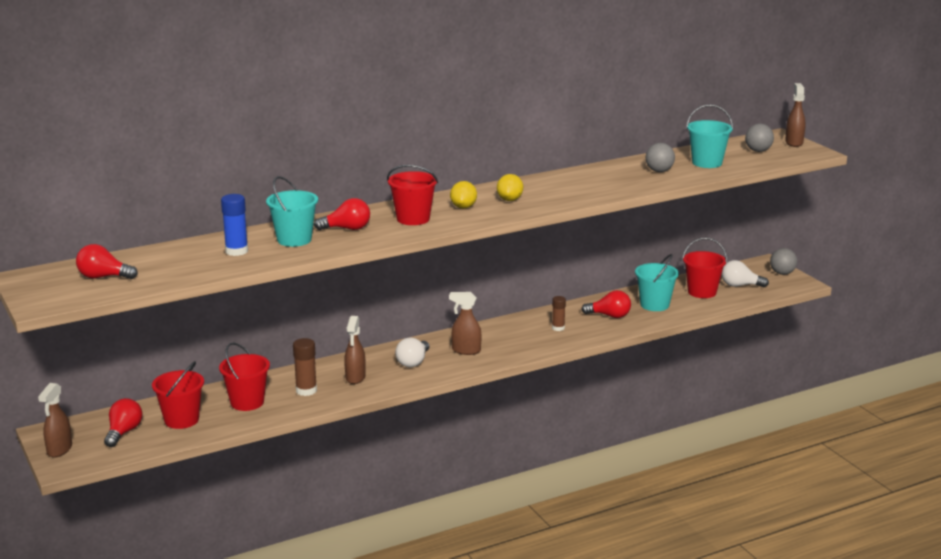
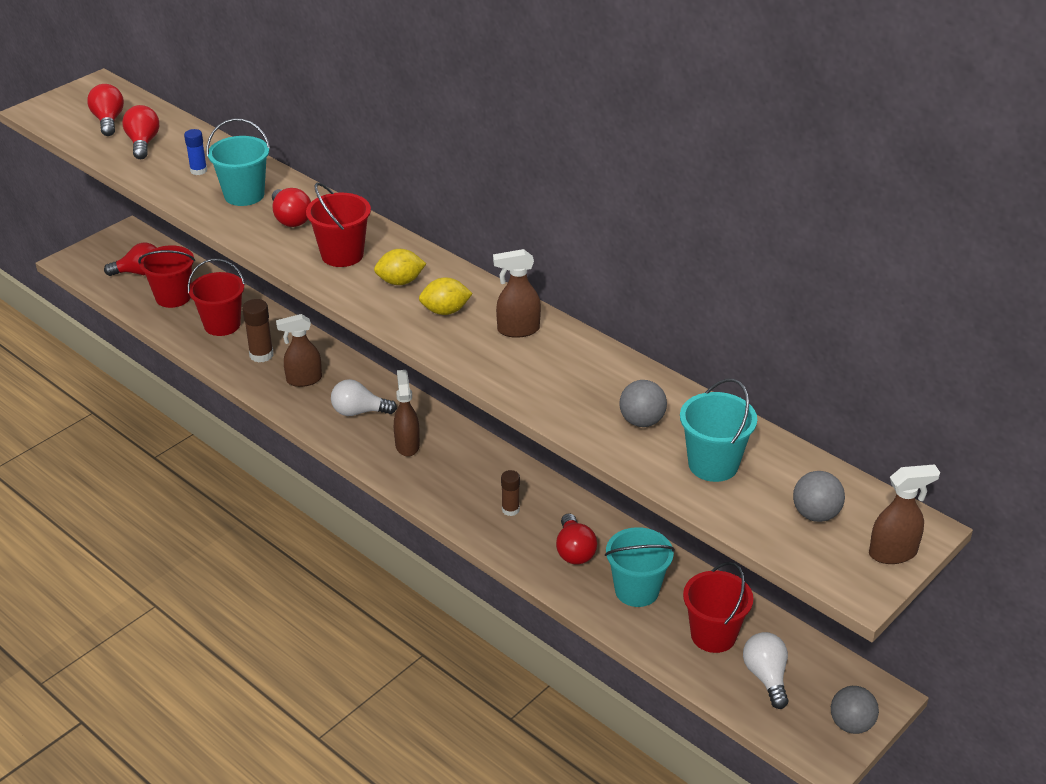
camera: 70 degrees right, 15 degrees up
brown spray bottle [38,383,72,458] -> brown spray bottle moved to [493,249,541,338]
blue glue stick [221,194,248,256] -> blue glue stick [184,129,207,175], size x0.67
none -> red light bulb [122,105,159,159]

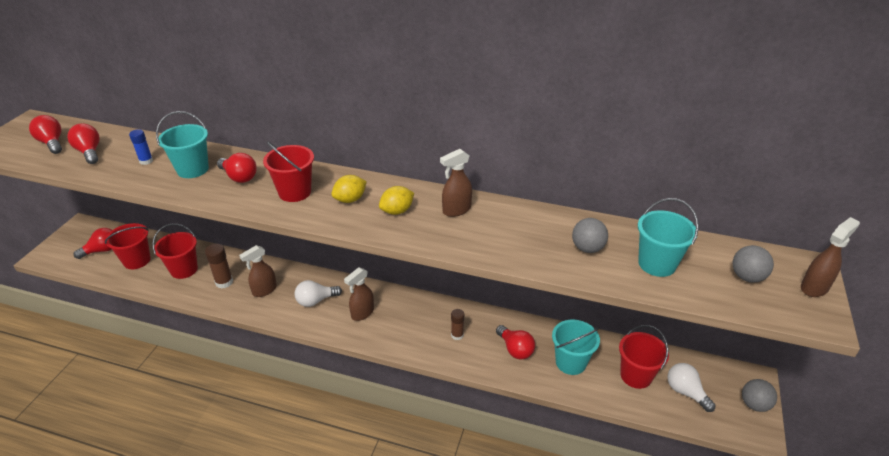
camera: 25 degrees left, 0 degrees up
brown spray bottle [394,370,420,457] -> brown spray bottle turned 105 degrees counterclockwise [344,267,374,321]

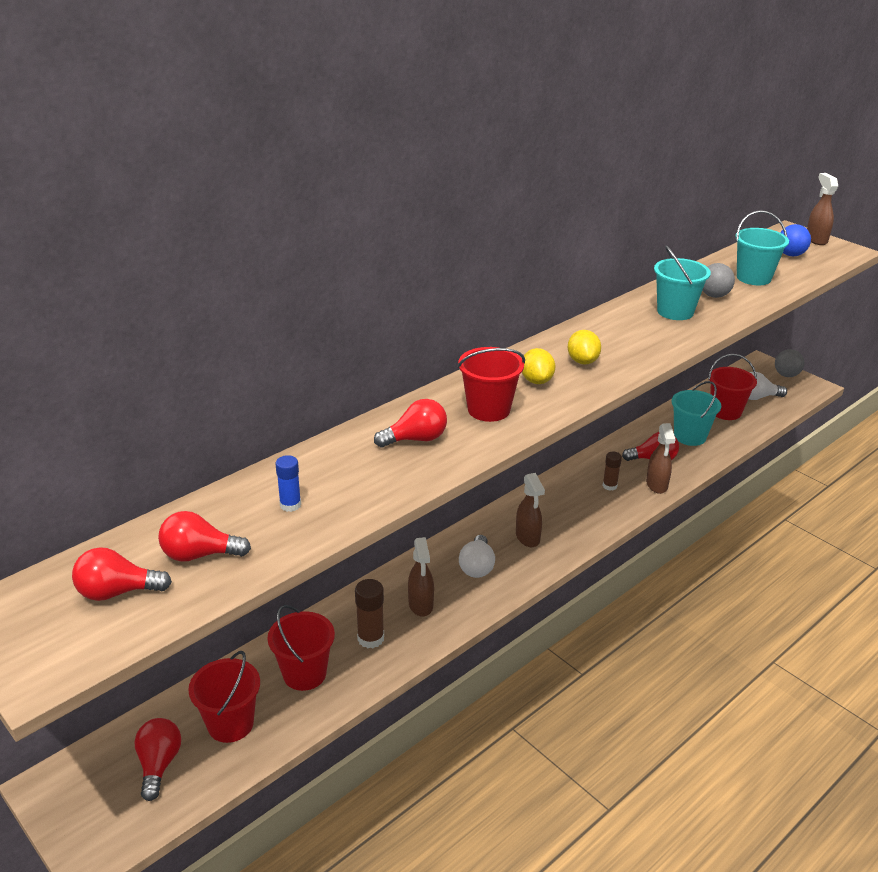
camera: 60 degrees left, 5 degrees down
turquoise bucket [156,111,209,178] -> turquoise bucket moved to [654,245,711,320]
brown spray bottle [440,149,472,217] -> brown spray bottle moved to [646,423,675,494]
grey ball [733,245,774,283] -> blue ball [780,224,811,256]

